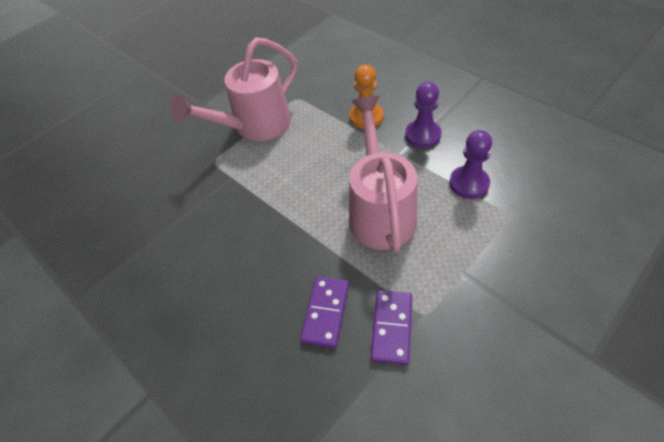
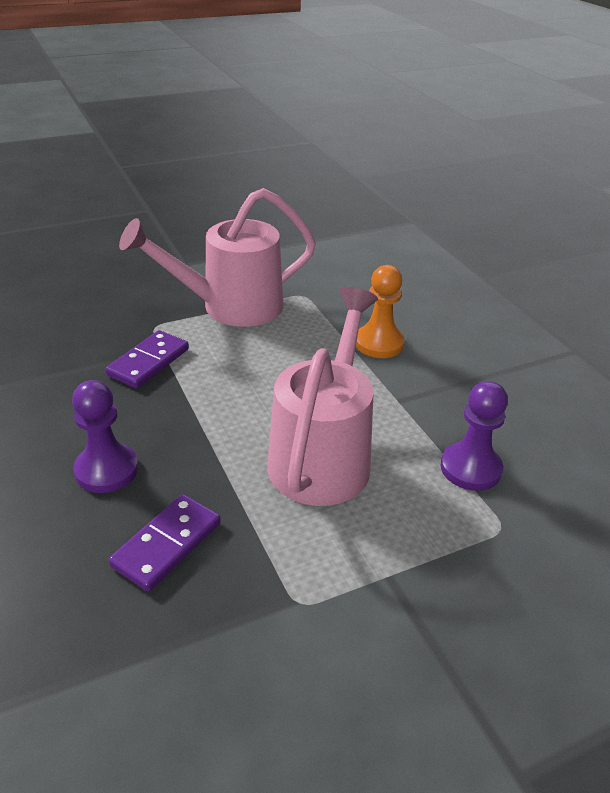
camera: 15 degrees right, 15 degrees down
purple domino [371,290,412,365] -> purple domino moved to [105,330,189,389]
purple pawn [405,82,442,148] -> purple pawn moved to [72,380,138,493]

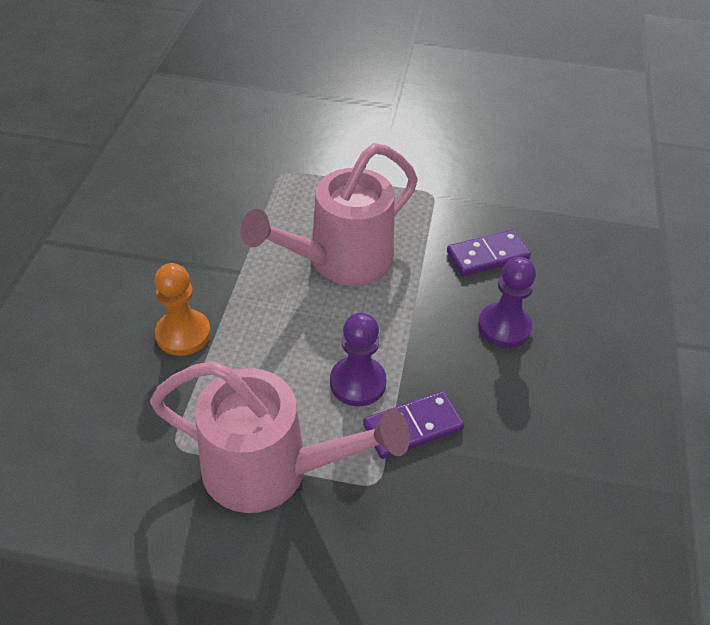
camera: 145 degrees left, 10 degrees up
purple pawn [441,381,508,491] -> purple pawn moved to [330,313,386,406]

